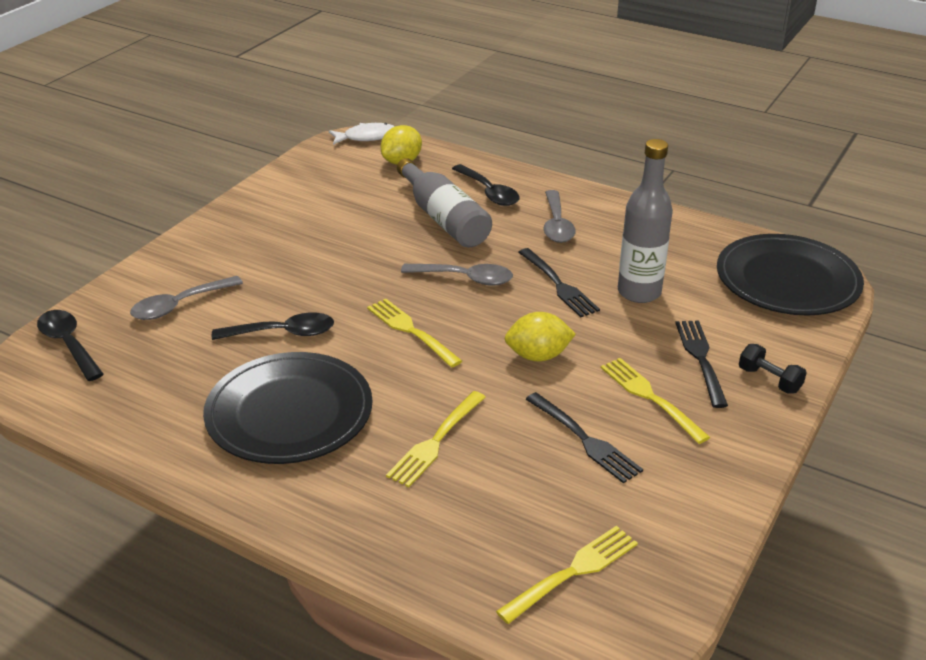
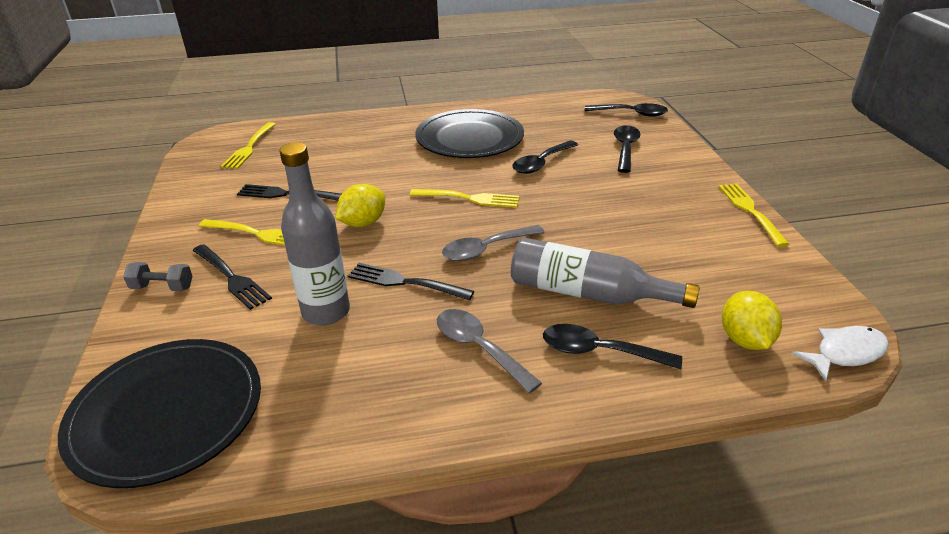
camera: 140 degrees right, 0 degrees up
grey spoon [130,276,243,320] -> black spoon [614,125,640,173]
white fish [329,123,395,145] -> white fish turned 150 degrees counterclockwise [792,326,889,381]
yellow fork [386,391,486,487] -> yellow fork moved to [718,183,790,247]
black dumbbell [739,344,807,394] -> grey dumbbell [123,262,193,291]

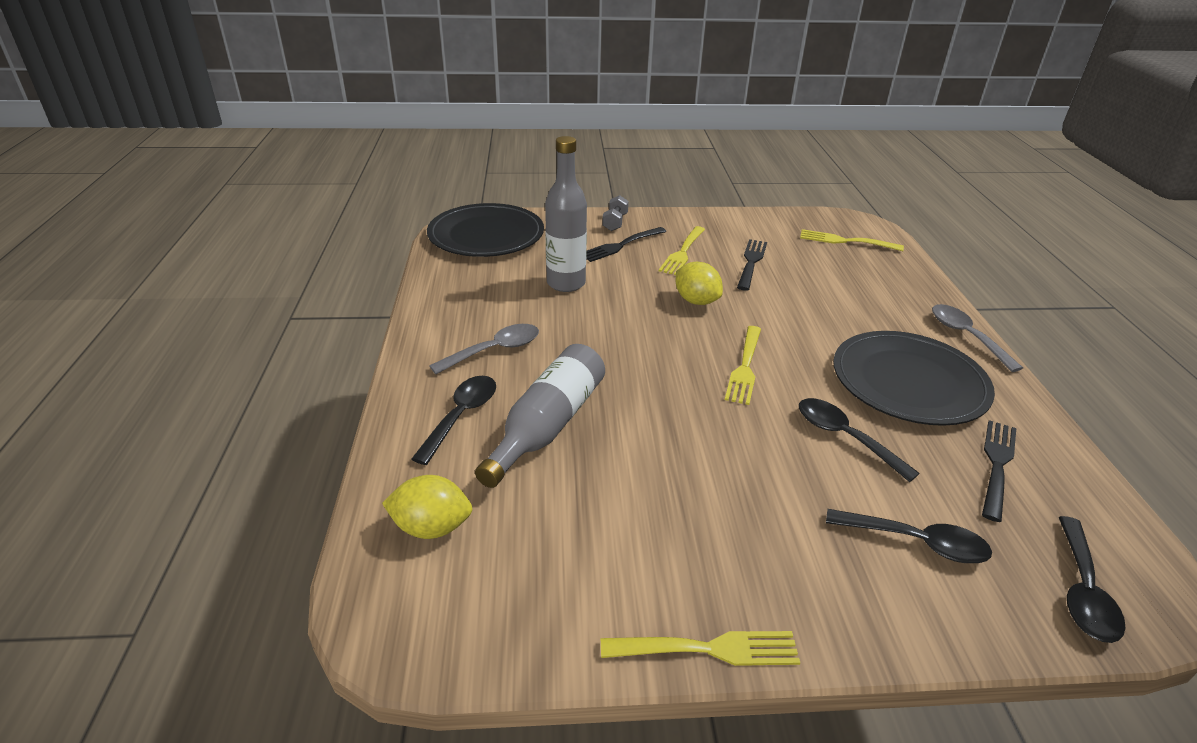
camera: 95 degrees right, 0 degrees up
black fork [348,263,474,300] -> black fork moved to [982,420,1016,522]
grey spoon [442,225,545,261] -> grey spoon moved to [932,304,1023,372]
white fish [792,326,889,381] -> none

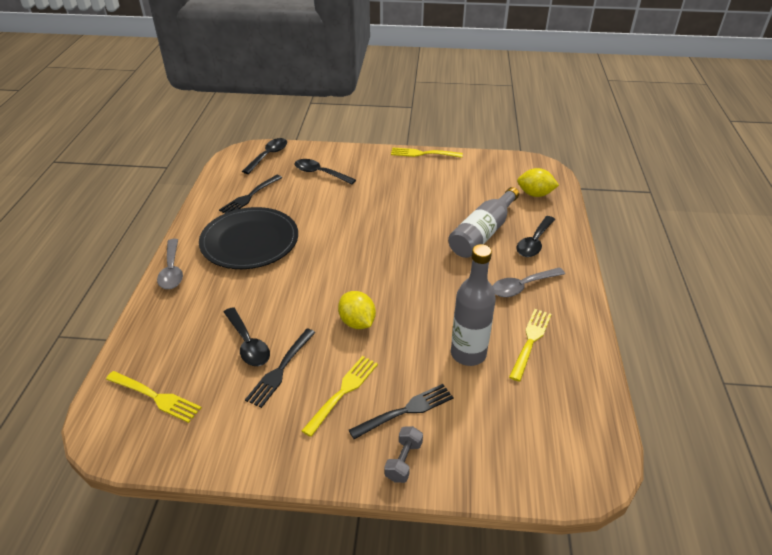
camera: 170 degrees left, 5 degrees up
black plate [427,203,544,257] -> none
yellow fork [725,326,761,405] -> yellow fork moved to [509,309,552,382]
black spoon [799,398,920,482] -> black spoon moved to [224,307,270,366]

